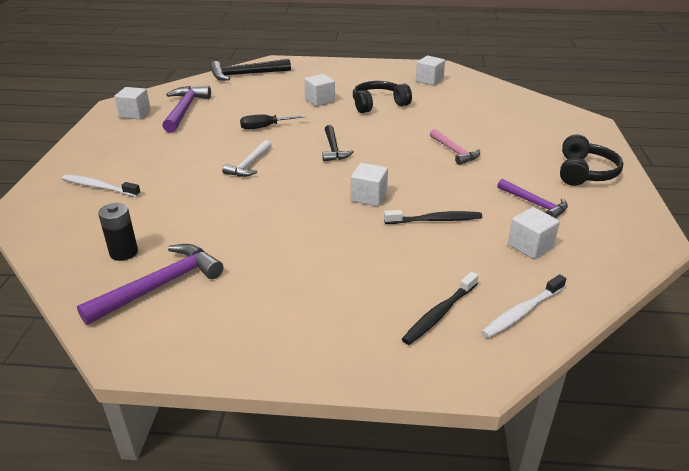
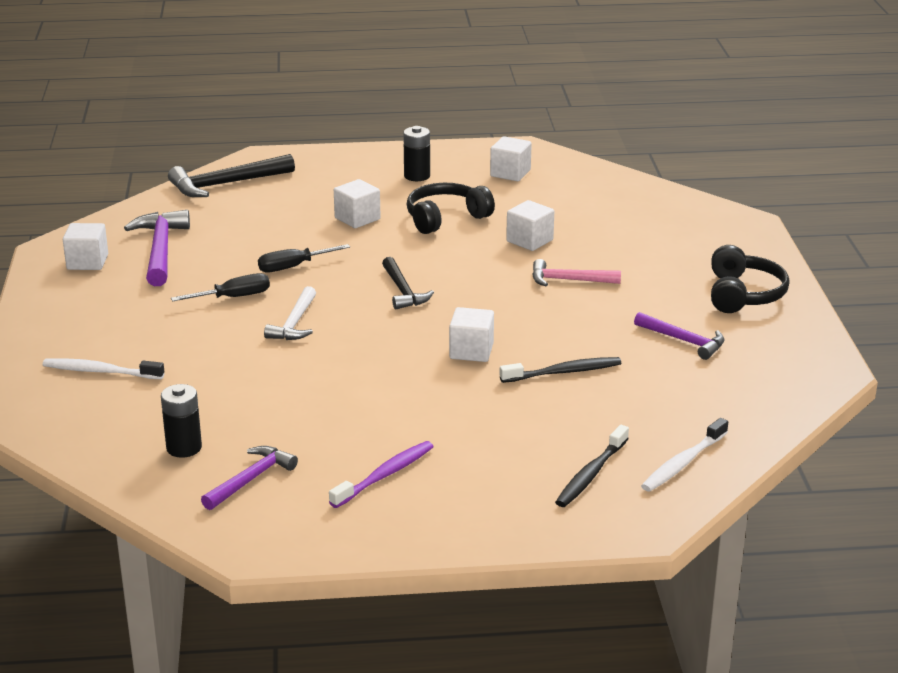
camera: 10 degrees left, 5 degrees down
purple hammer [77,244,223,325] -> purple hammer [201,446,298,510], size x0.64
pink hammer [430,129,480,165] -> pink hammer turned 135 degrees clockwise [532,259,621,286]
white cube [508,207,560,259] -> white cube moved to [506,200,554,251]
none -> black screwdriver [171,273,270,301]
none -> purple toothbrush [329,441,434,508]
none -> black battery [403,126,430,181]

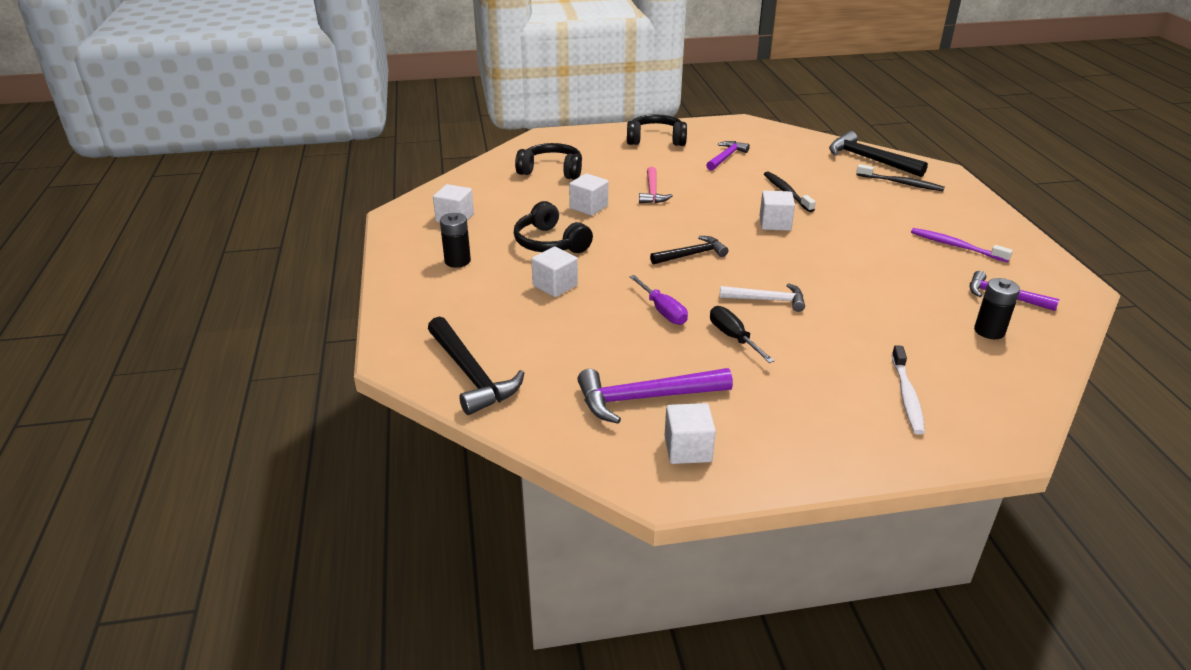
camera: 95 degrees left, 5 degrees up
black screwdriver [258,244,350,273] -> purple screwdriver [630,275,688,325]
white toothbrush [641,418,728,492] -> black hammer [829,131,928,177]
none -> black headphones [515,143,582,180]

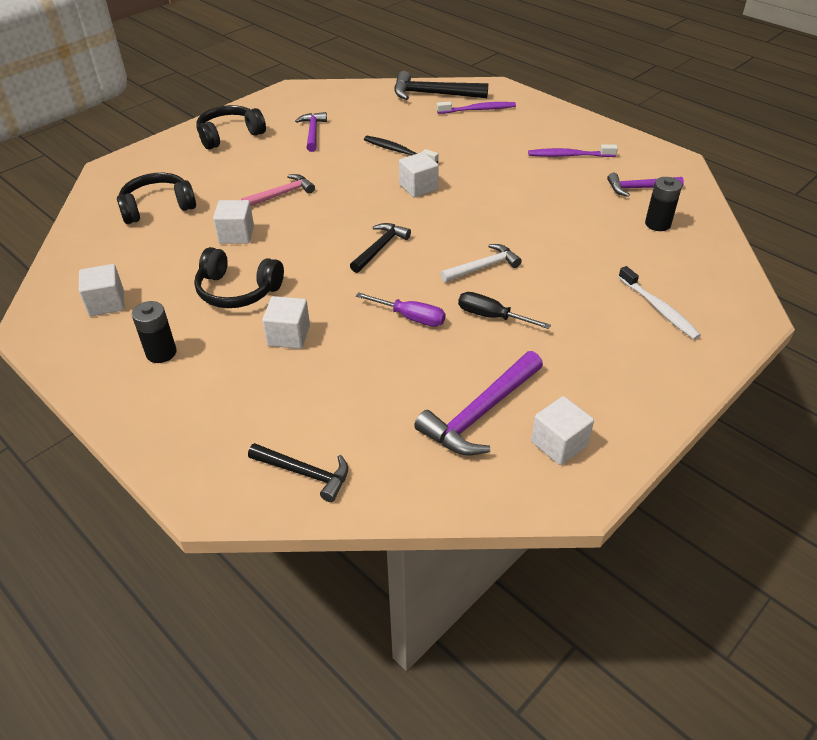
camera: 35 degrees left, 10 degrees up
black hammer [428,316,524,415] -> black hammer [248,443,348,502], size x0.64
pink hammer [639,167,673,203] -> pink hammer turned 90 degrees counterclockwise [241,174,315,206]
black toothbrush [856,164,945,191] -> purple toothbrush [437,101,516,114]

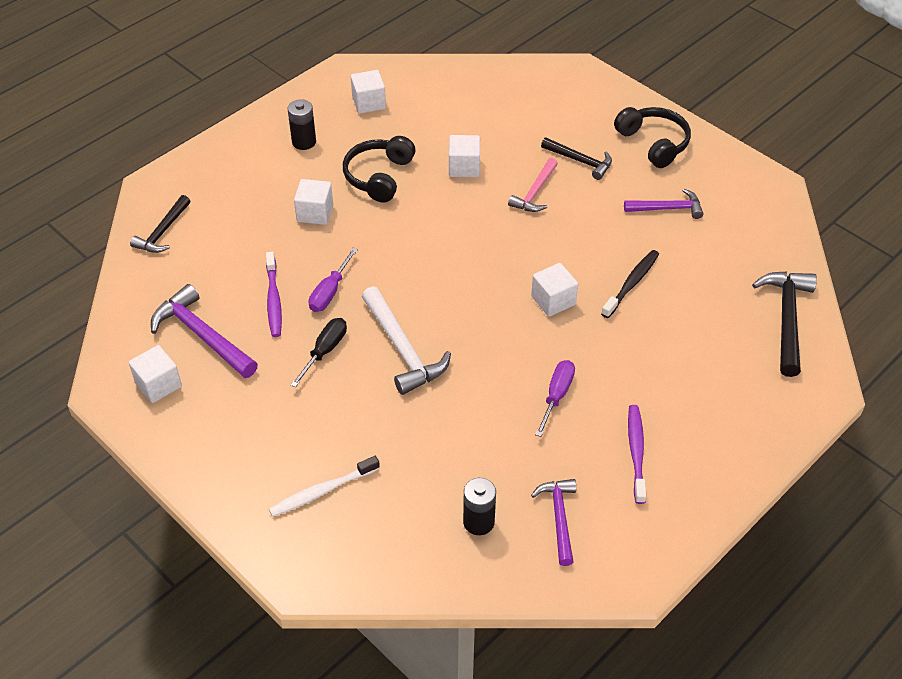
camera: 90 degrees right, 5 degrees up
black headphones [117,173,196,224] -> none
pink hammer [241,174,315,206] -> pink hammer turned 60 degrees clockwise [508,158,558,212]
black hammer [350,223,411,273] -> black hammer moved to [541,137,612,180]
purple toothbrush [437,101,516,114] -> purple toothbrush moved to [266,251,282,337]
white hammer [440,244,522,282] -> white hammer [362,286,451,395], size x1.55
none -> purple screwdriver [535,360,575,437]

